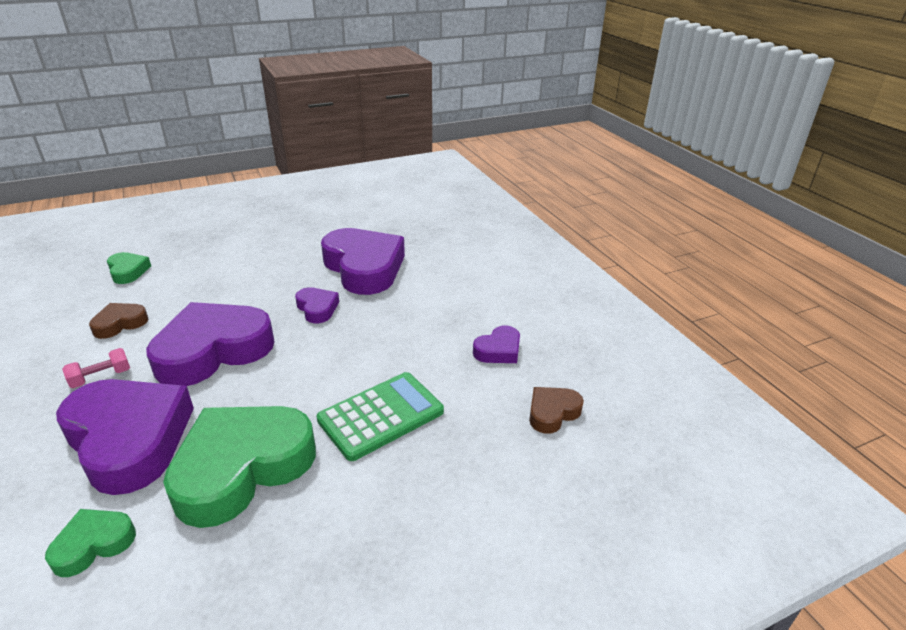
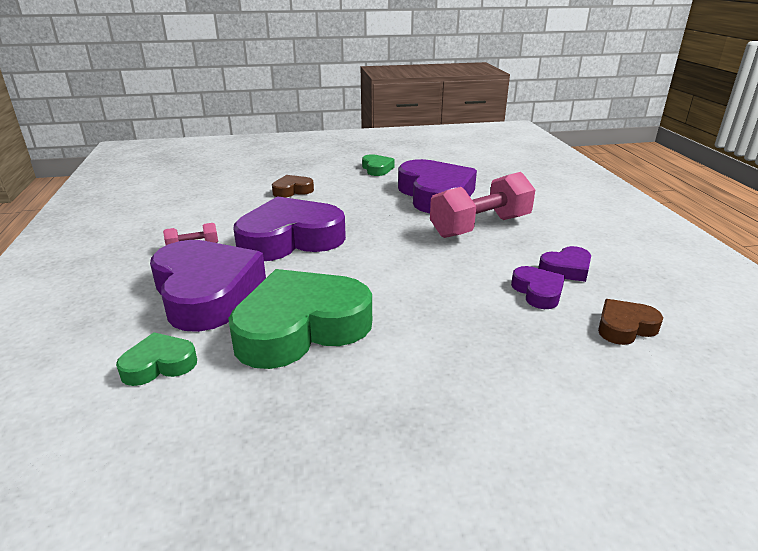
camera: 15 degrees right, 5 degrees down
brown heart [89,303,148,339] -> brown heart moved to [272,175,314,198]
green heart [107,252,151,284] -> green heart moved to [362,154,395,176]
purple heart [295,287,339,323] -> purple heart moved to [511,266,565,309]
green calculator [316,372,444,461] -> none
none -> pink dumbbell [430,172,535,238]

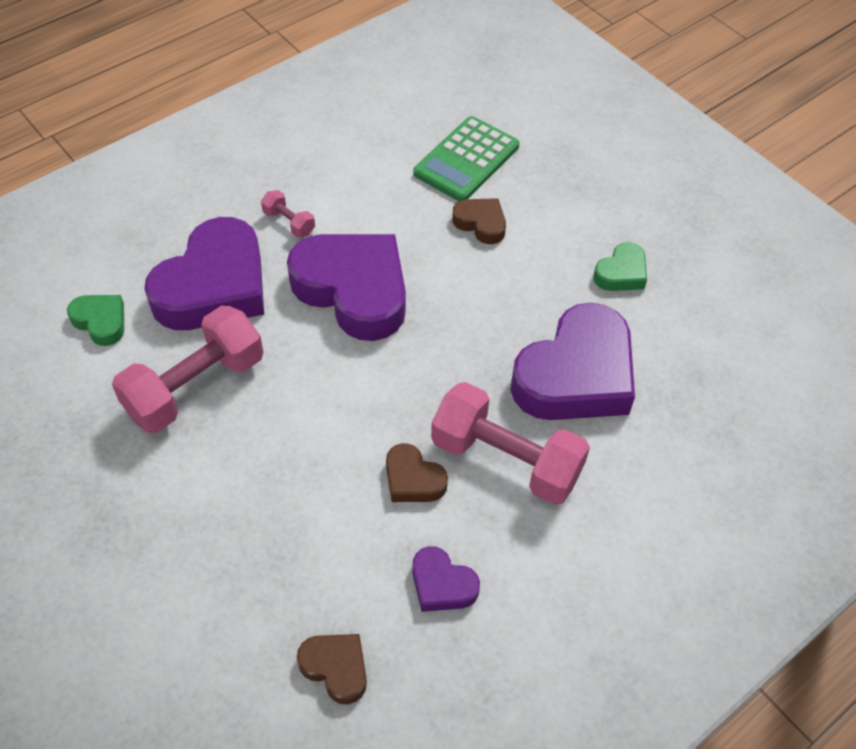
camera: 60 degrees right, 25 degrees up
green heart [228,269,372,369] -> pink dumbbell [112,305,264,433]
purple heart [511,266,565,309] -> none
none -> brown heart [386,443,448,502]
none -> green calculator [413,116,519,201]

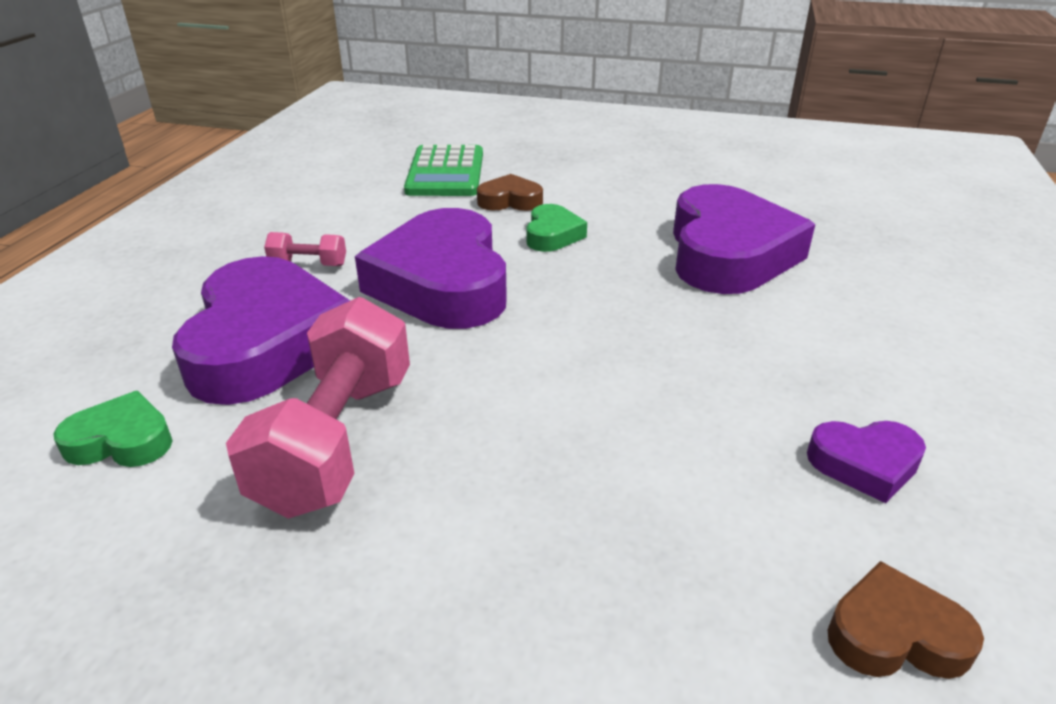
camera: 35 degrees left, 20 degrees down
purple heart [287,234,406,341] -> purple heart turned 105 degrees counterclockwise [355,208,507,329]
brown heart [386,443,448,502] -> none
pink dumbbell [431,382,590,505] -> none
green heart [593,242,647,291] -> green heart moved to [526,204,587,252]

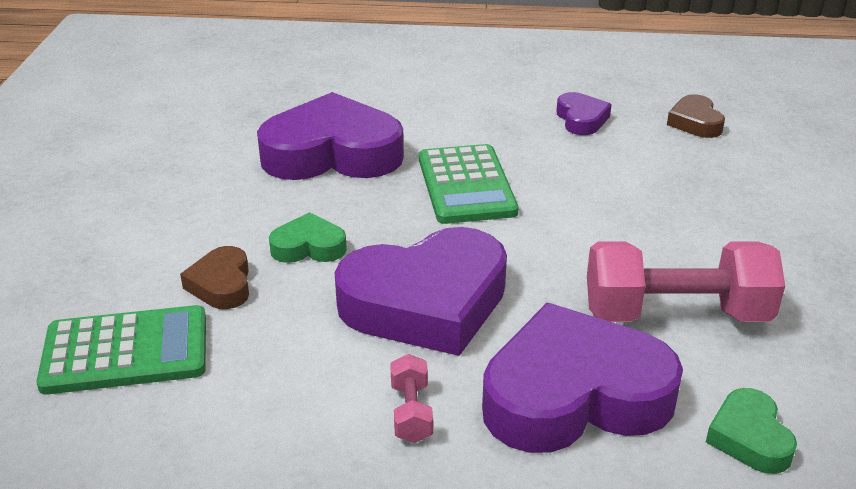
camera: 100 degrees left, 0 degrees up
none -> green calculator [419,144,519,224]

